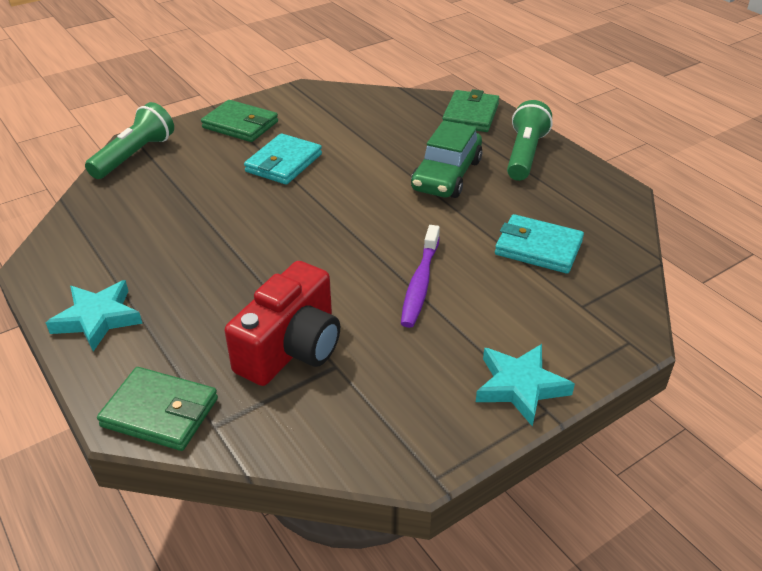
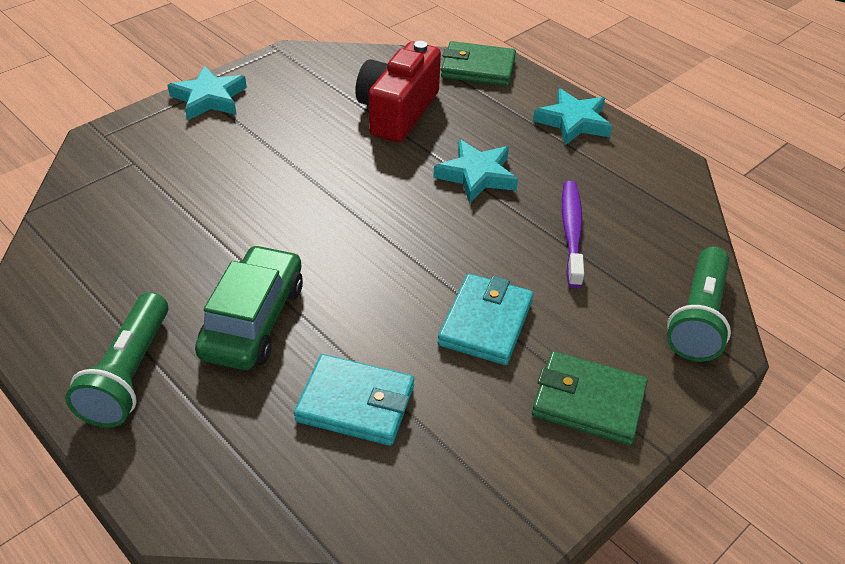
camera: 170 degrees right, 5 degrees up
purple toothbrush [401,225,440,328] -> purple toothbrush moved to [562,181,584,288]
green wallet [442,89,499,132] -> none
turquoise wallet [495,214,584,274] -> turquoise wallet moved to [294,354,414,446]
none -> turquoise star [433,139,518,204]

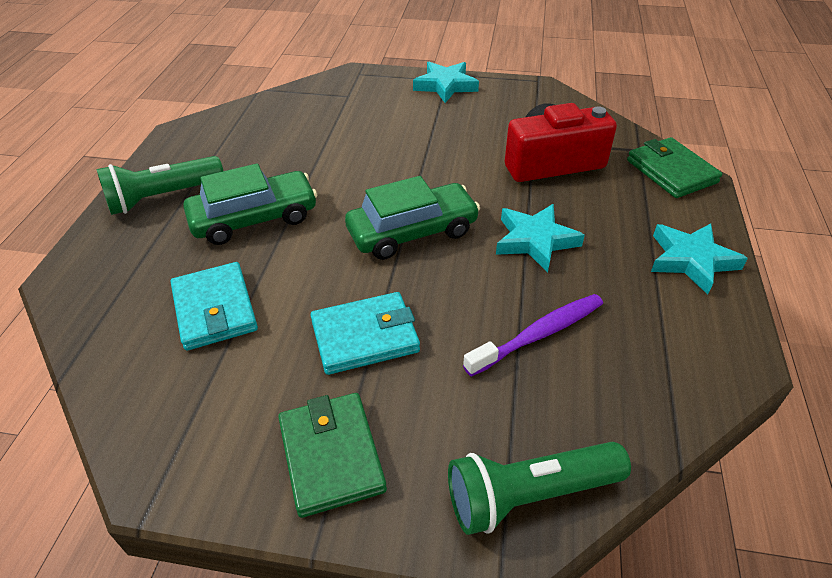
camera: 55 degrees right, 0 degrees up
none -> green car [345,176,480,260]

